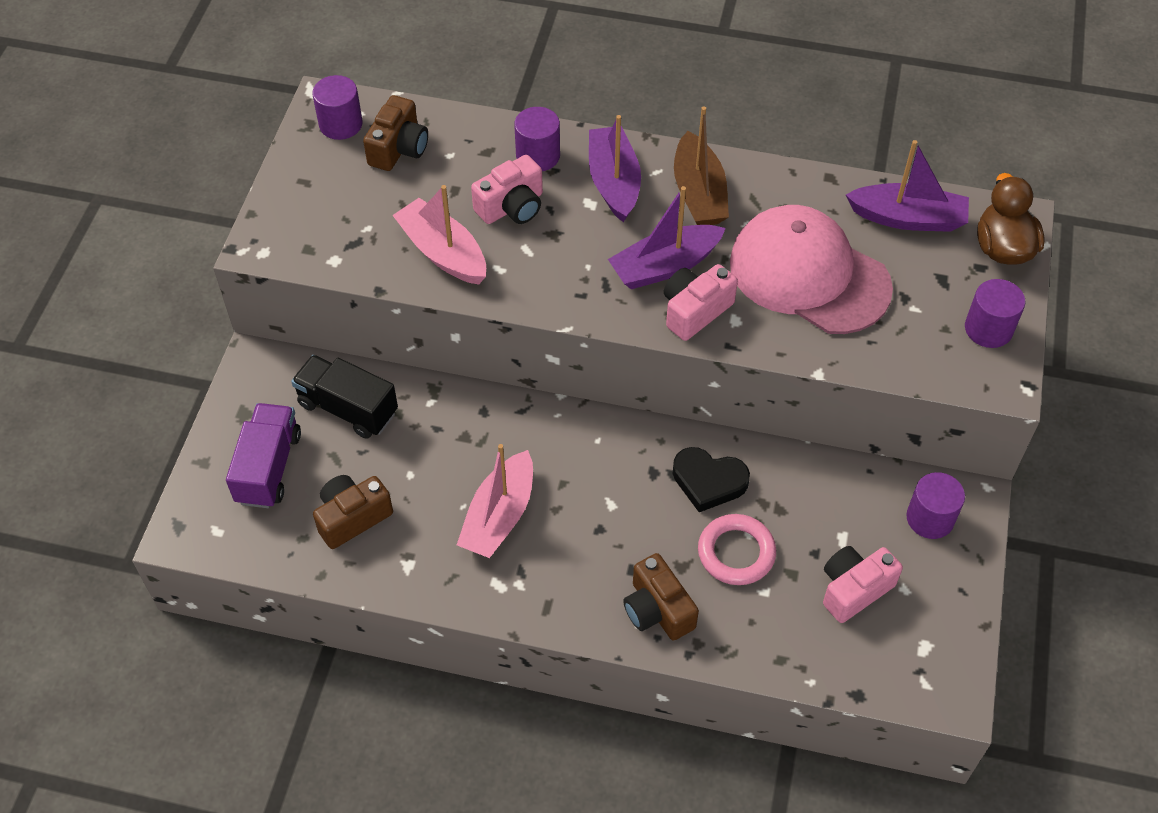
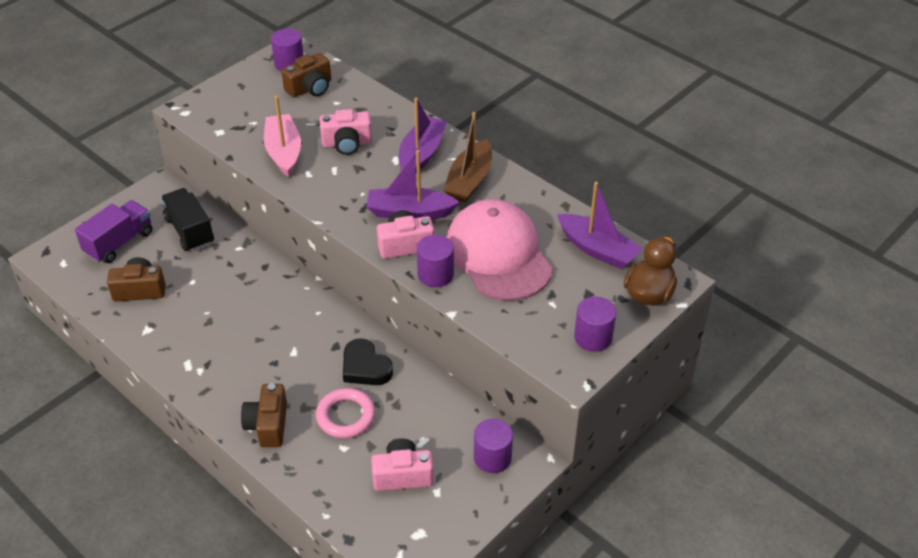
camera: 30 degrees right, 10 degrees down
pink boat [457,444,533,558] -> none
purple cylinder [514,107,560,171] -> purple cylinder moved to [417,235,454,287]

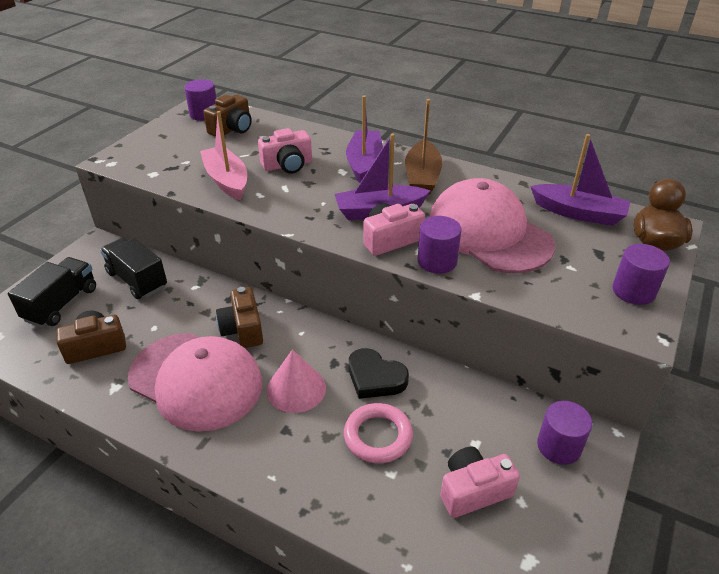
camera: 15 degrees left, 5 degrees down
purple truck [75,200,152,263] -> black truck [7,257,96,327]
brown camera [241,383,287,447] -> brown camera moved to [216,287,263,348]
none -> pink cap [128,333,262,432]
none -> pink cone [267,349,326,413]

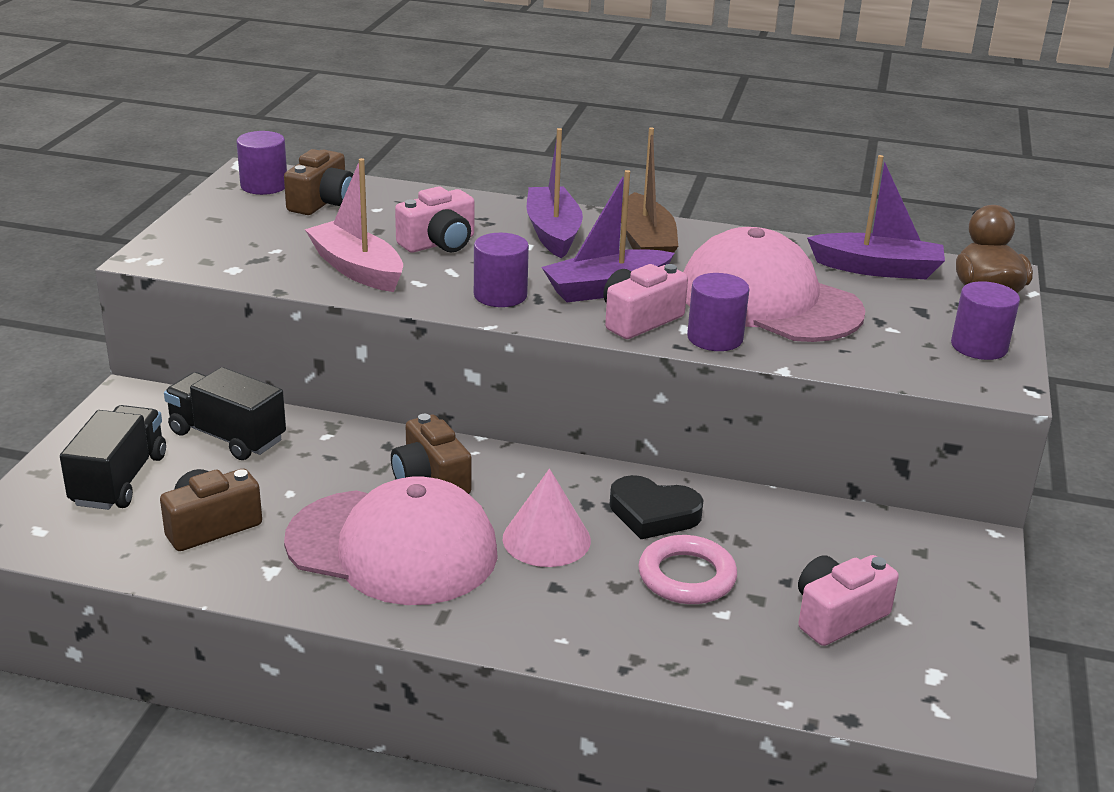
camera: 15 degrees left, 10 degrees down
purple cylinder [537,401,592,465] -> purple cylinder moved to [474,233,529,307]

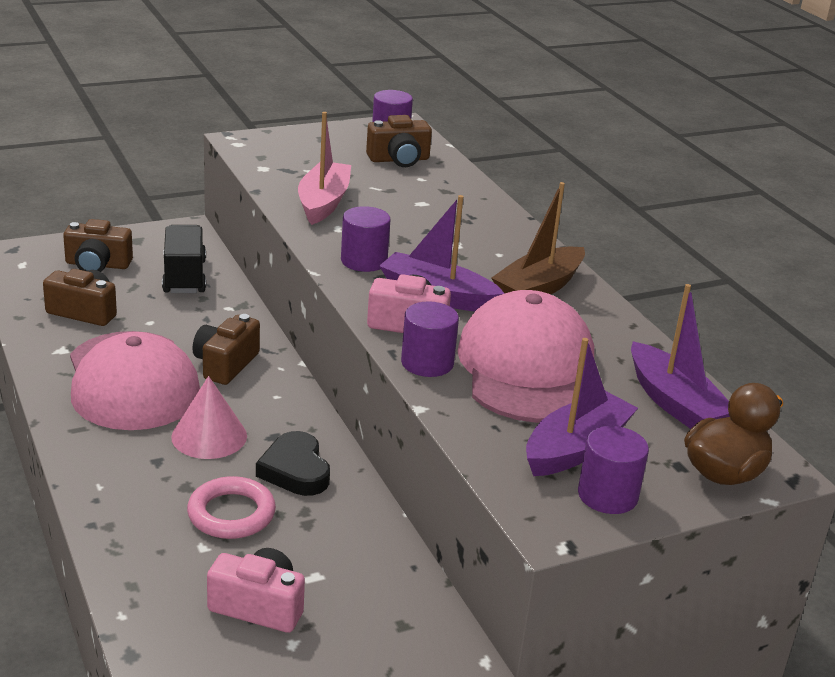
camera: 50 degrees right, 0 degrees up
black truck [60,405,166,510] -> brown camera [63,219,133,272]
pink camera [395,186,474,252] -> none
purple boat [527,128,583,258] -> purple boat moved to [526,338,638,476]

